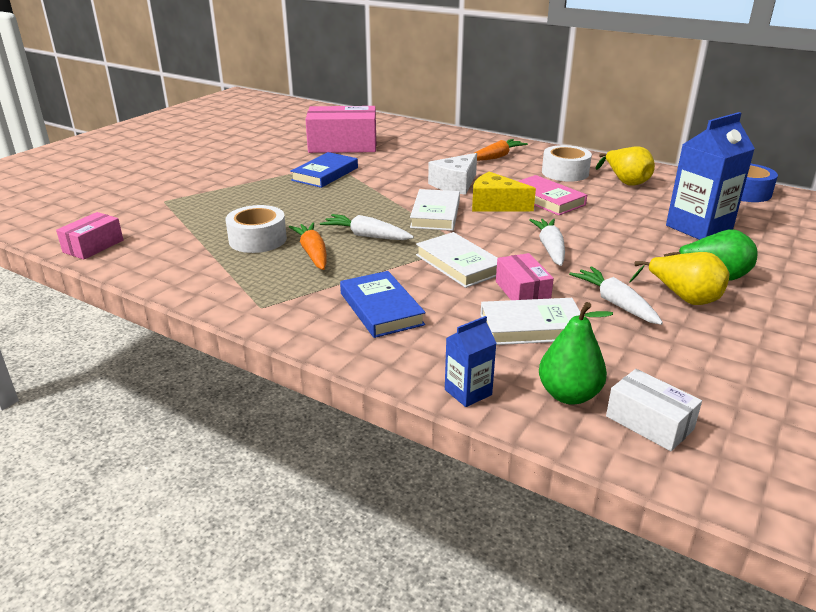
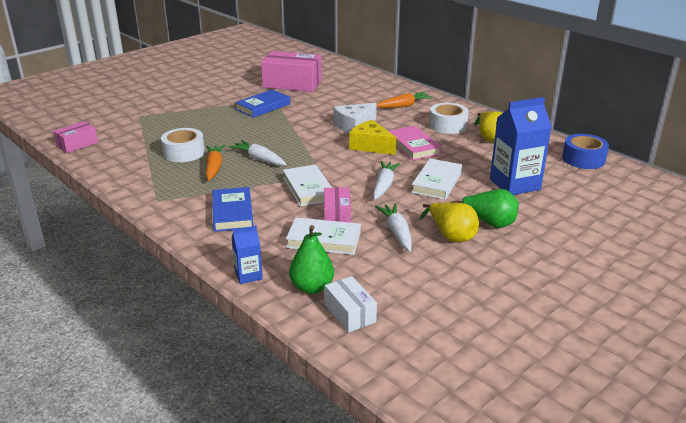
camera: 15 degrees right, 0 degrees up
white book [410,189,460,231] -> white book moved to [411,159,463,200]

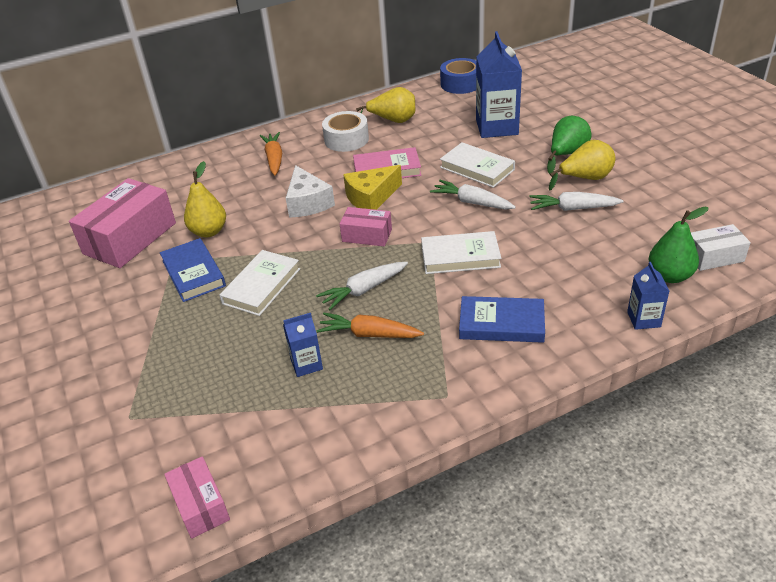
camera: 70 degrees left, 10 degrees up
white tape [161,128,205,162] -> blue carton [283,313,323,377]
white book [286,217,361,255] -> white book moved to [219,250,300,316]
pink box [324,187,351,223] -> pink box moved to [340,207,392,246]
none -> yellow pear [184,161,226,237]

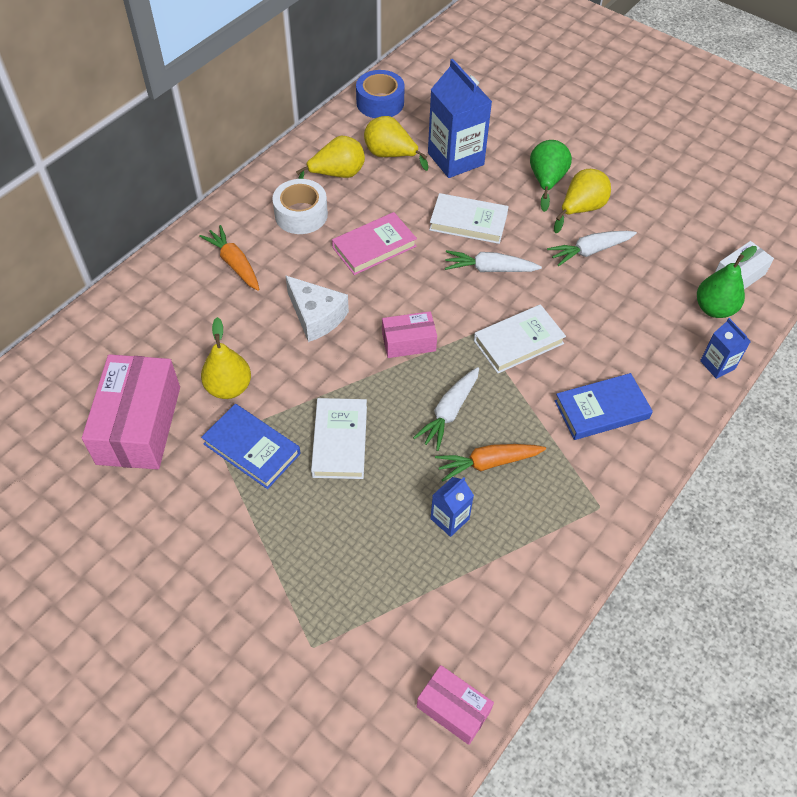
camera: 30 degrees left, 15 degrees up
yellow cheese [343,165,402,210] -> none
none -> yellow pear [364,116,428,171]

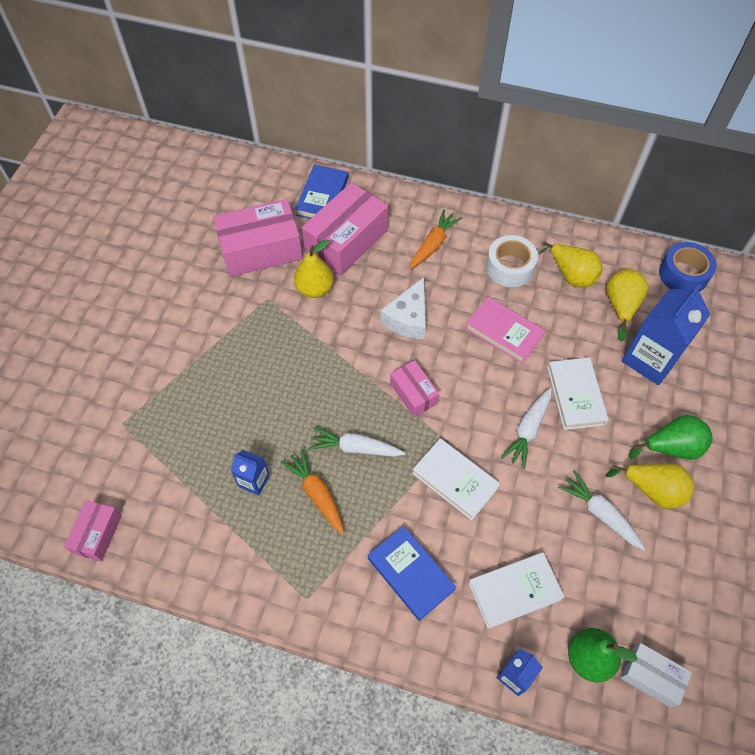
camera: 70 degrees right, 5 degrees up
blue book [201,404,301,489] -> blue book moved to [295,165,348,219]
white book [311,398,367,479] -> white book moved to [469,552,564,629]
white carrot [445,250,542,272] -> white carrot turned 135 degrees counterclockwise [501,388,552,469]
none -> pink box [302,182,388,276]

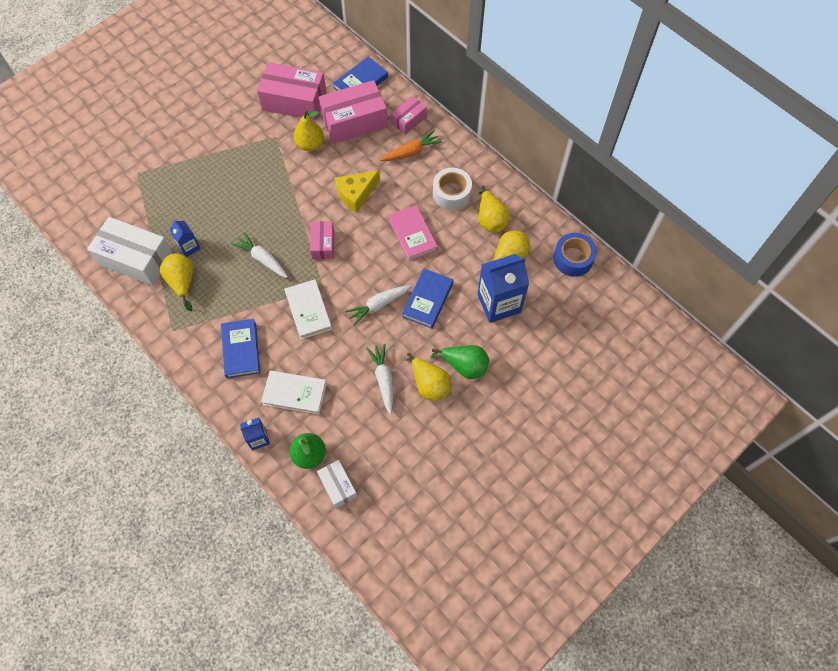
camera: 30 degrees right, 5 degrees up
pink box [64,500,122,561] -> pink box moved to [391,96,427,135]
orange carrot [281,449,344,534] -> none
white cheese [380,277,426,339] -> yellow cheese [335,170,380,213]
white book [547,357,609,430] -> blue book [402,269,453,329]
none -> white box [87,217,173,286]
none -> yellow pear [160,253,194,311]

